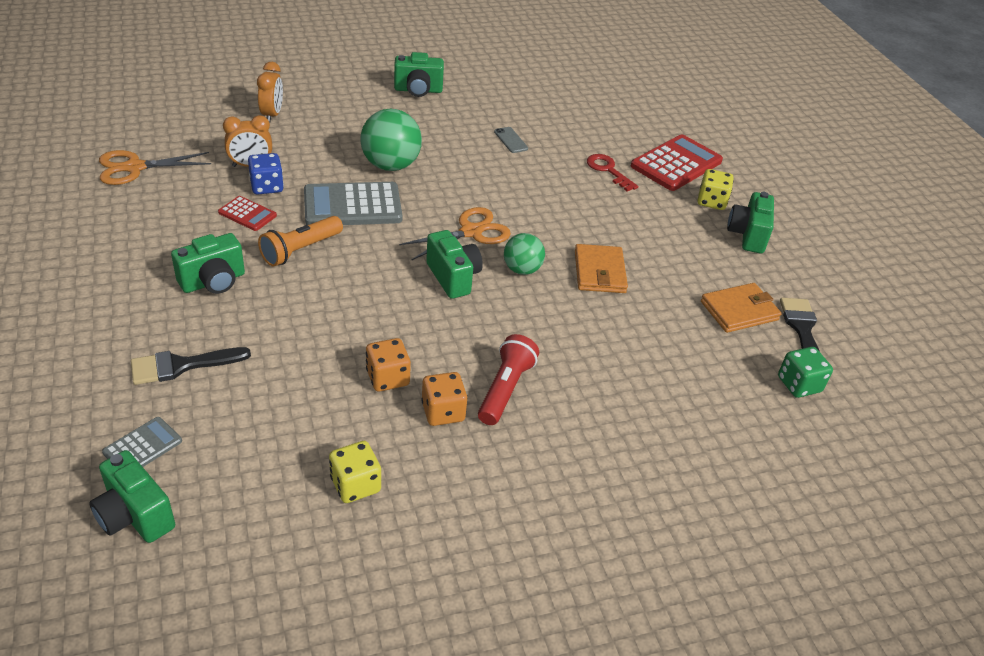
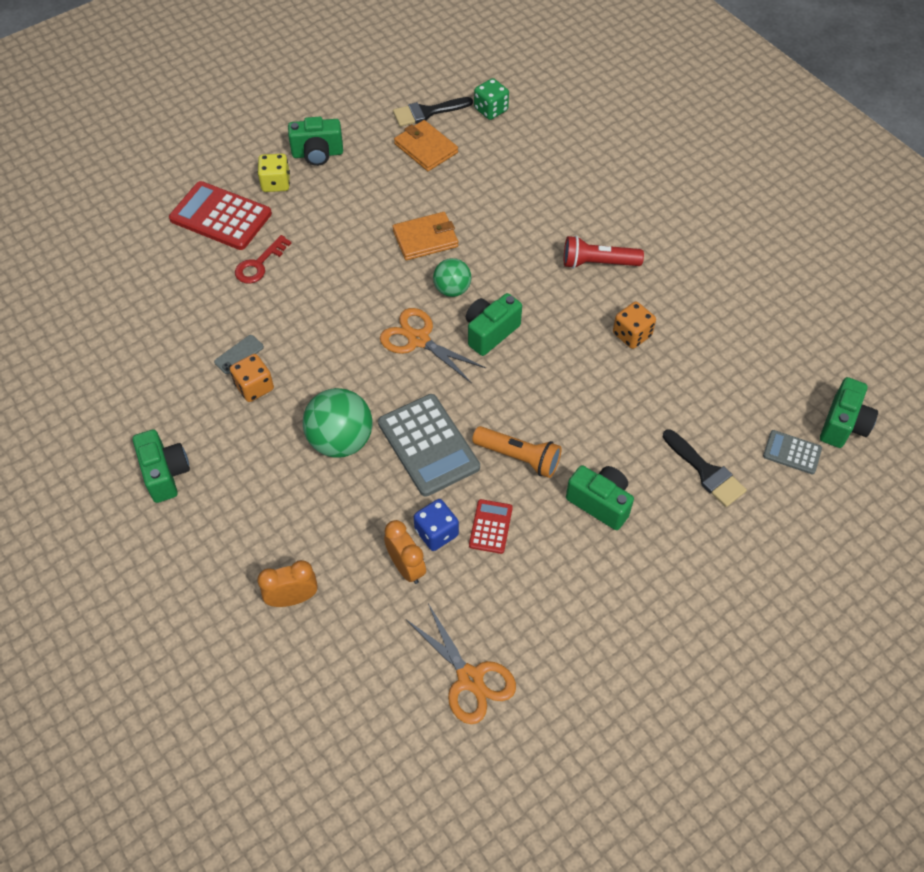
camera: 105 degrees left, 15 degrees up
yellow dice [329,441,381,503] -> none
orange dice [421,372,468,426] -> orange dice moved to [230,354,274,402]

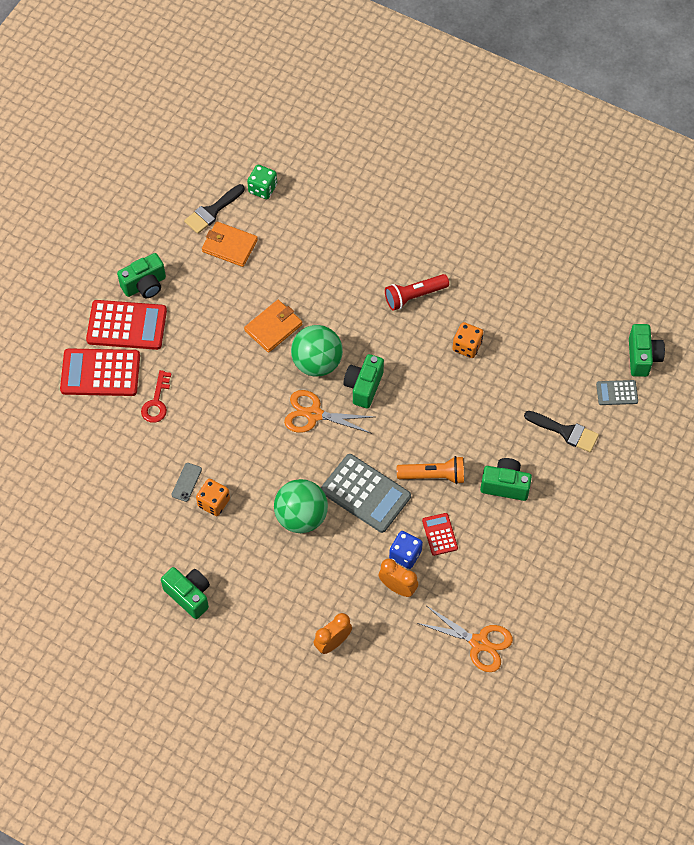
camera: 25 degrees left, 5 degrees up
yellow dice [258,154,290,192] -> red calculator [86,300,167,350]
green ball [433,258,471,297] -> green ball [291,325,343,377], size x1.64

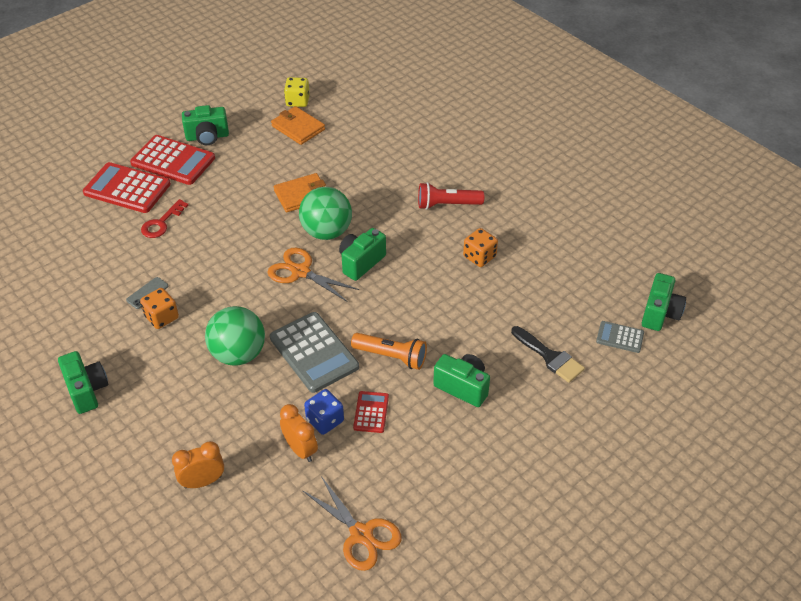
camera: 20 degrees right, 15 degrees down
black brush [184,184,245,234] -> yellow dice [284,77,310,107]
green dice [247,165,277,199] -> none

